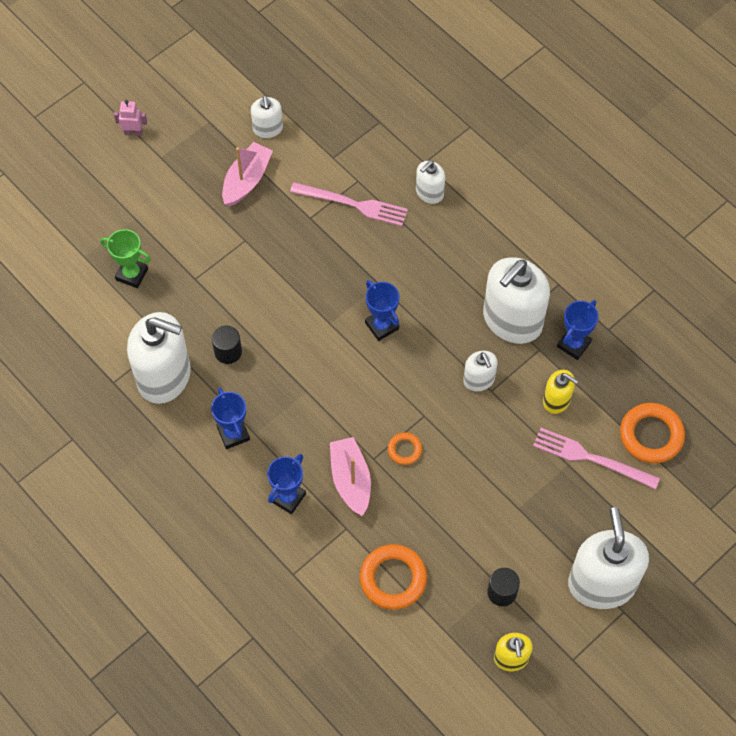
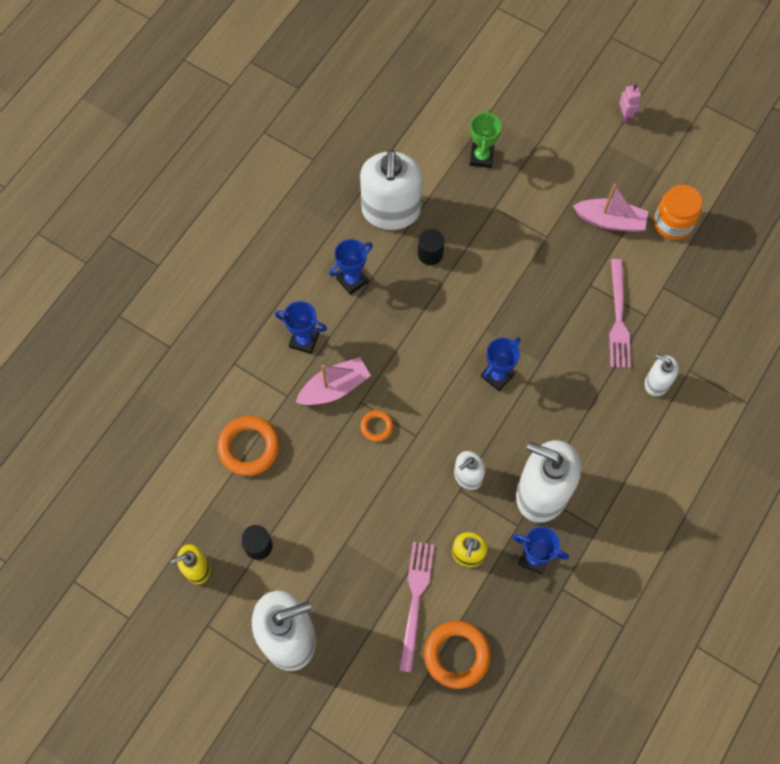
camera: 75 degrees right, 5 degrees up
white soap dispenser [251,95,283,138] -> orange jar [654,185,702,240]

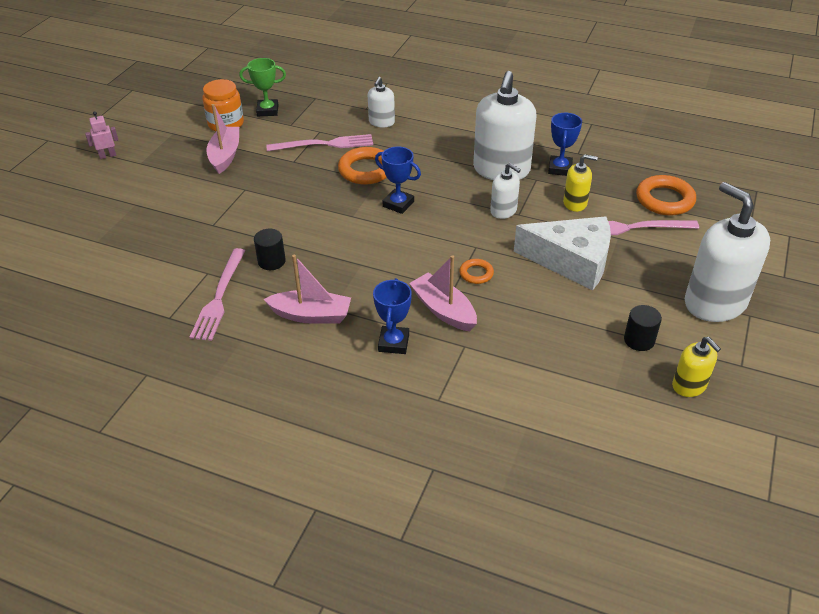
camera: 100 degrees left, 25 degrees down
orange ring [217,416,280,476] -> orange ring moved to [338,147,387,185]
blue trophy [329,239,373,295] -> pink boat [264,255,351,324]
white soap dispenser [360,149,423,230] -> pink fork [190,248,245,341]
green trophy [470,109,502,168] -> green trophy moved to [240,58,286,116]
none -> white cheese [514,216,611,291]

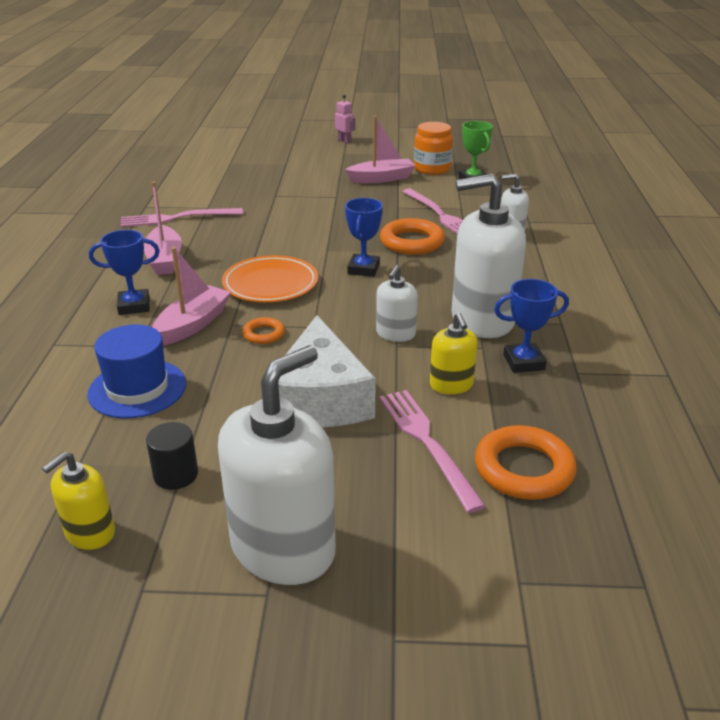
camera: 70 degrees right, 10 degrees down
black cylinder [254,228,286,270] -> none
none -> blue hat [87,325,186,418]
none -> orange plate [222,255,318,303]

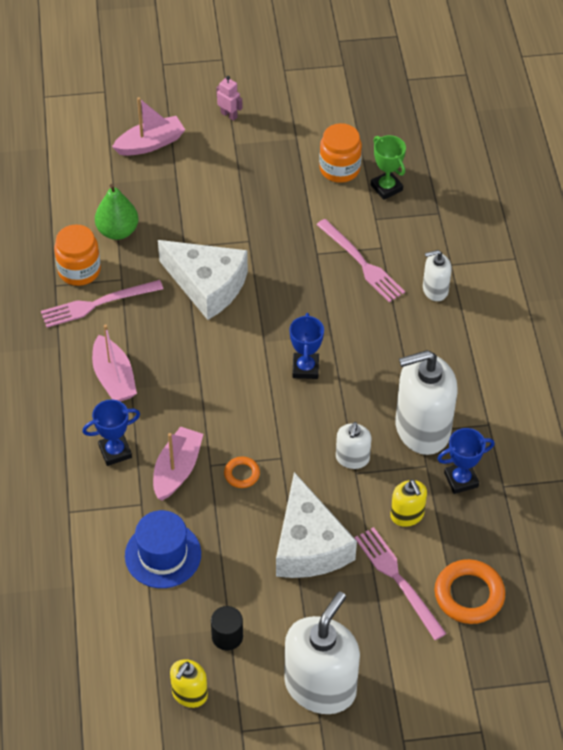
camera: 10 degrees left, 20 degrees up
orange plate [222,255,318,303] -> none
pink boat [345,116,416,183] -> pink boat moved to [112,97,185,156]
orange ring [380,218,445,255] -> none
none -> orange jar [54,224,101,286]
none -> green pear [95,184,139,240]
none -> white cheese [158,240,248,320]

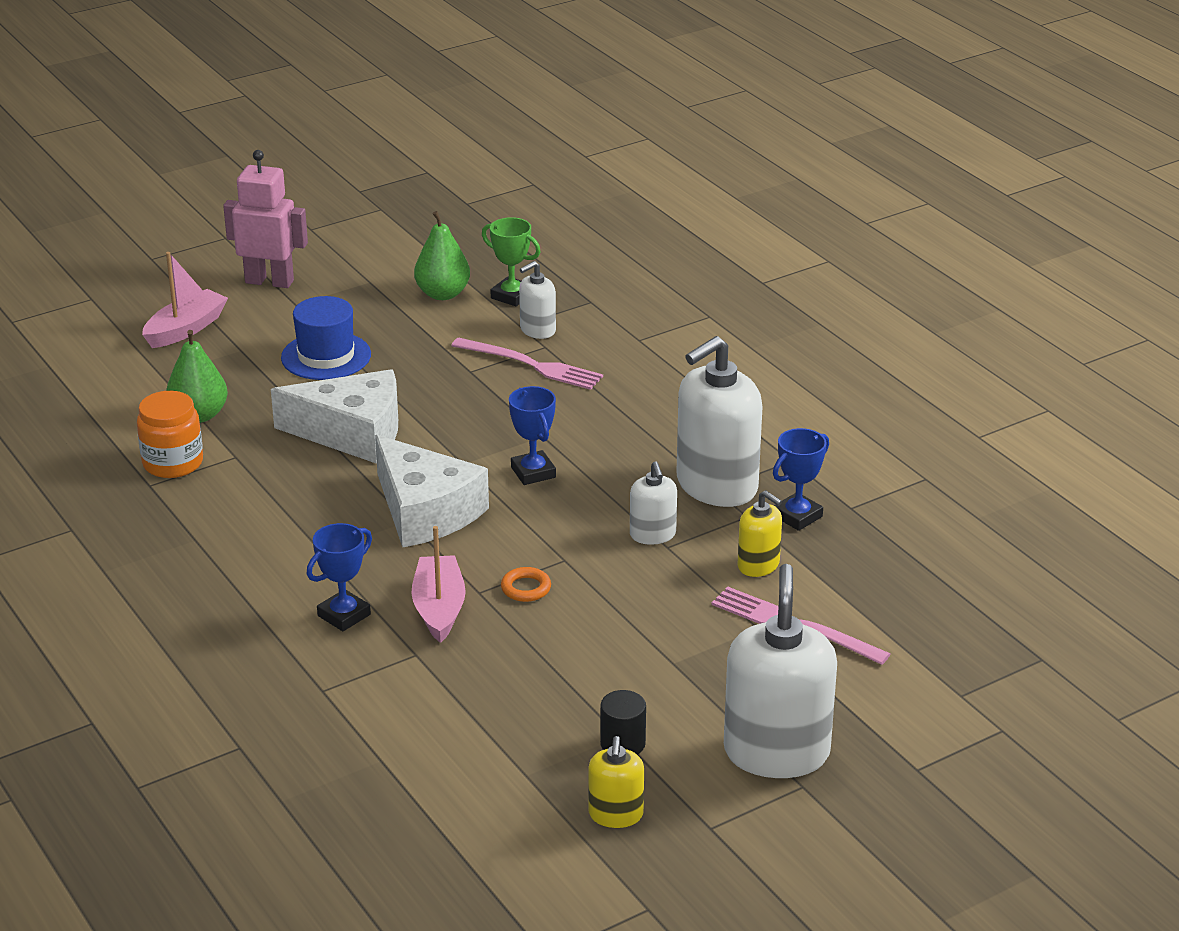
camera: 25 degrees left, 20 degrees down
pink fork [41,280,163,328] -> none
pink boat [92,324,137,402] -> none
blue hat [125,510,201,588] -> blue hat moved to [281,296,371,380]
pink robot [216,76,242,121] -> pink robot [223,150,308,288], size x2.01
white cheese [276,472,357,578] -> white cheese moved to [375,435,489,547]
orange jar [319,123,362,183] -> green pear [414,211,470,300]
white soap dispenser [423,250,452,301] -> white soap dispenser moved to [519,261,556,339]
orange ring [435,559,505,624] -> none

